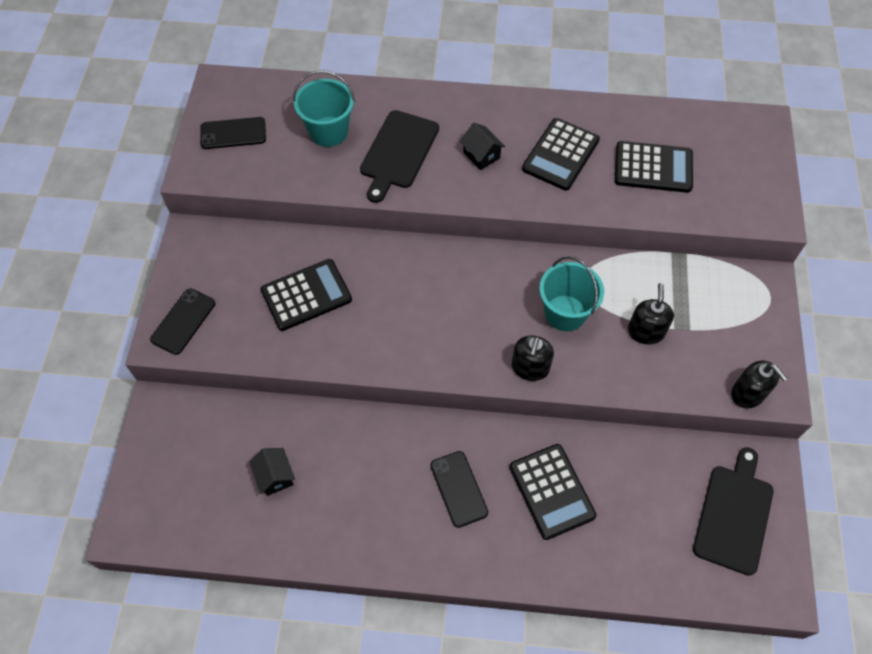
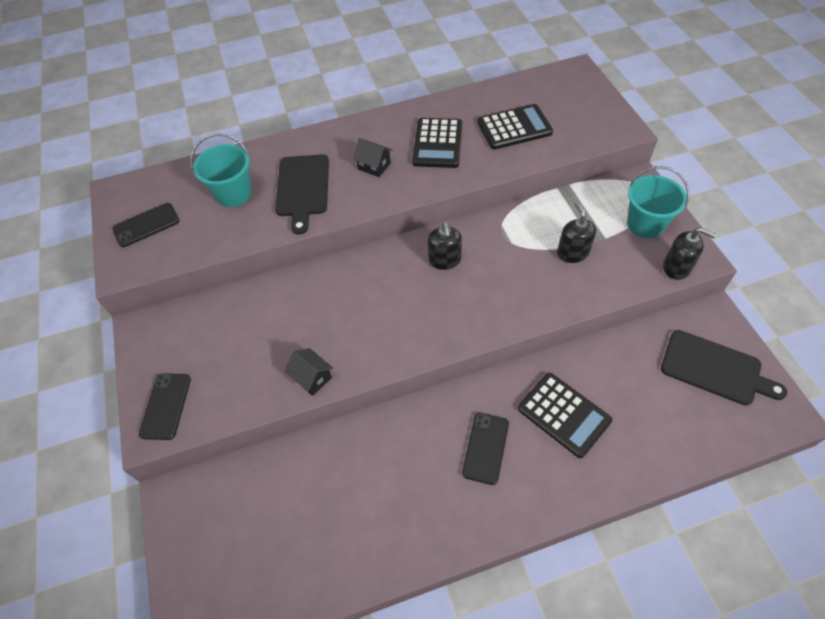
camera: 20 degrees left, 5 degrees down
black house [249,448,295,496] -> black house moved to [285,348,333,396]
black calculator [261,259,352,331] -> none
black phone [430,451,488,528] -> black phone turned 60 degrees clockwise [462,413,509,485]
black soap dispenser [511,336,554,381] -> black soap dispenser moved to [428,222,462,270]
turquoise bucket [539,256,604,331] -> turquoise bucket moved to [627,166,689,238]
black cutting board [693,447,774,576] -> black cutting board turned 120 degrees clockwise [661,330,787,406]

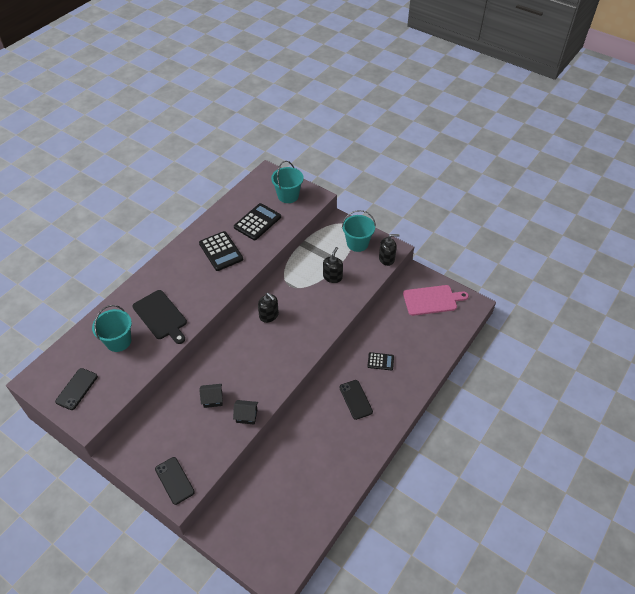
camera: 40 degrees left, 5 degrees down
black house [353,138,392,177] -> black house moved to [199,384,223,408]
black calculator [518,373,612,458] -> black calculator [367,352,394,371], size x0.56
black soap dispenser [557,202,596,263] -> black soap dispenser turned 75 degrees clockwise [323,247,343,283]
black cutting board [661,330,787,406] -> pink cutting board [403,285,469,316]
none -> turquoise bucket [271,161,304,203]

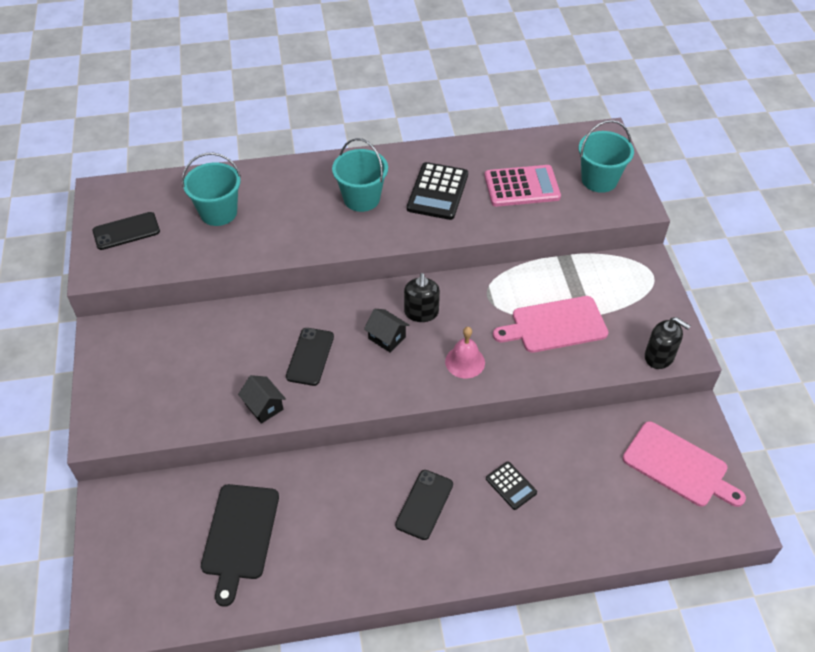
camera: 45 degrees right, 0 degrees up
black cutting board [132,290,187,344] -> black cutting board moved to [201,484,279,607]
black phone [155,457,195,505] -> black phone moved to [286,328,334,386]
black house [199,384,223,408] -> black house moved to [364,309,410,353]
black calculator [234,203,281,240] -> pink calculator [484,165,561,207]
black soap dispenser [323,247,343,283] -> pink cutting board [493,296,609,353]
turquoise bucket [342,210,376,252] -> turquoise bucket moved to [332,138,388,212]
none -> pink bell [445,327,485,379]

